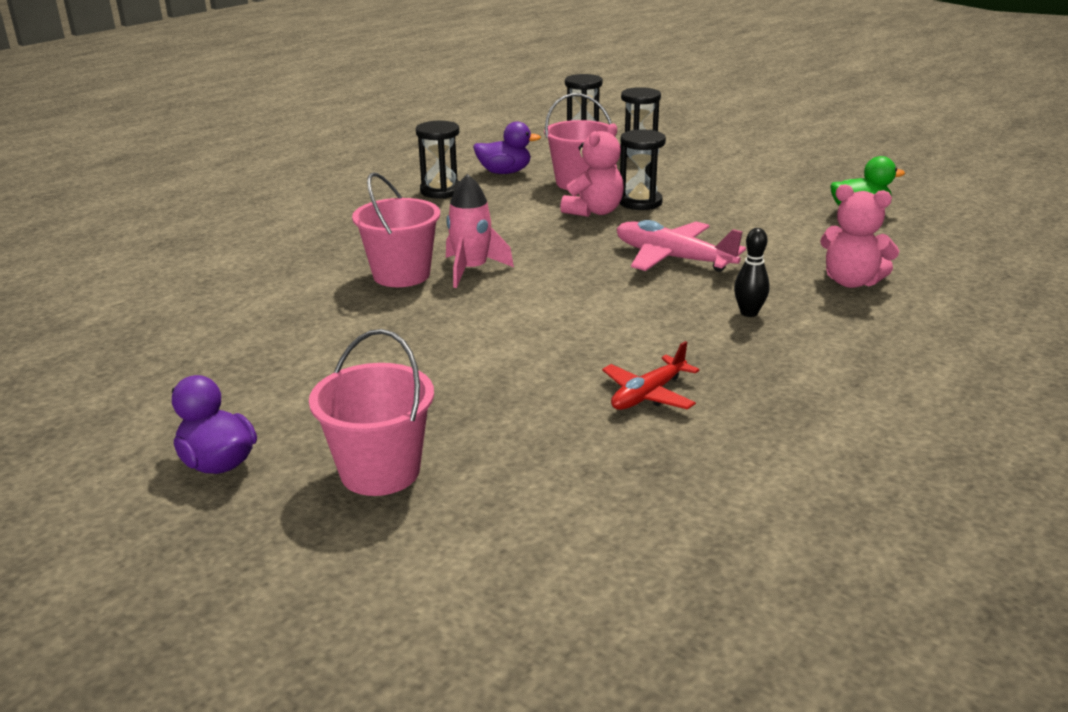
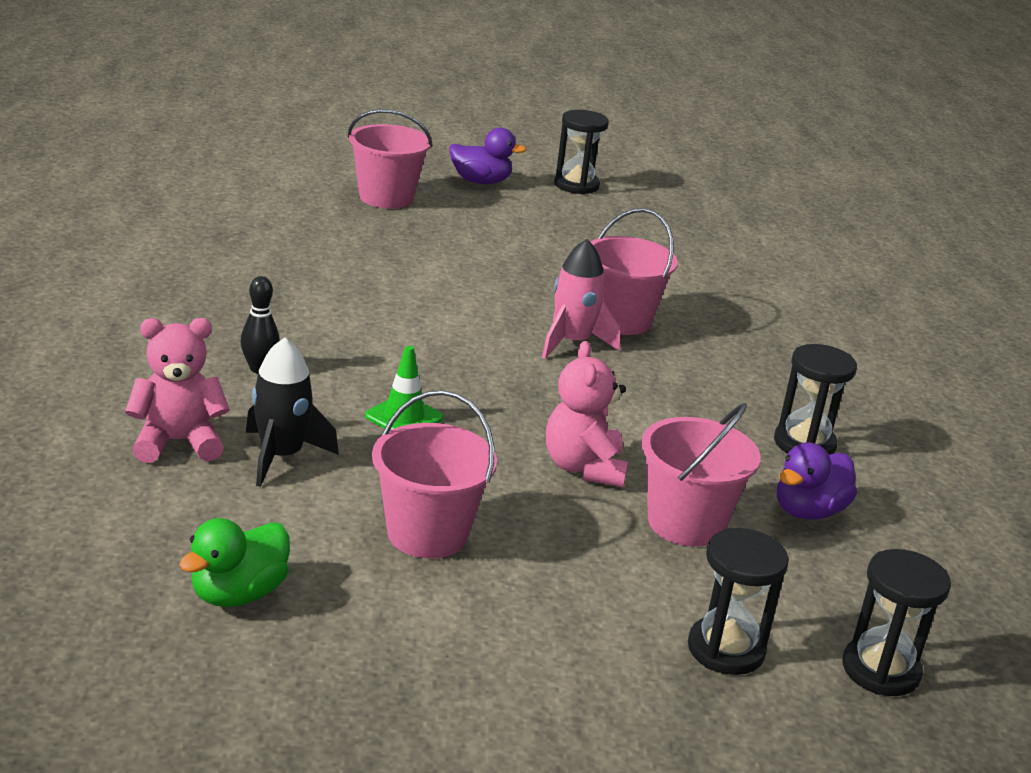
camera: 135 degrees right, 0 degrees up
red plane [602,341,700,410] -> none
pink plane [616,220,746,272] -> green traffic cone [365,346,443,430]
black hourglass [619,129,666,210] -> black hourglass moved to [554,110,609,194]
none -> black rocket [246,338,339,487]
none -> pink bucket [372,390,497,558]

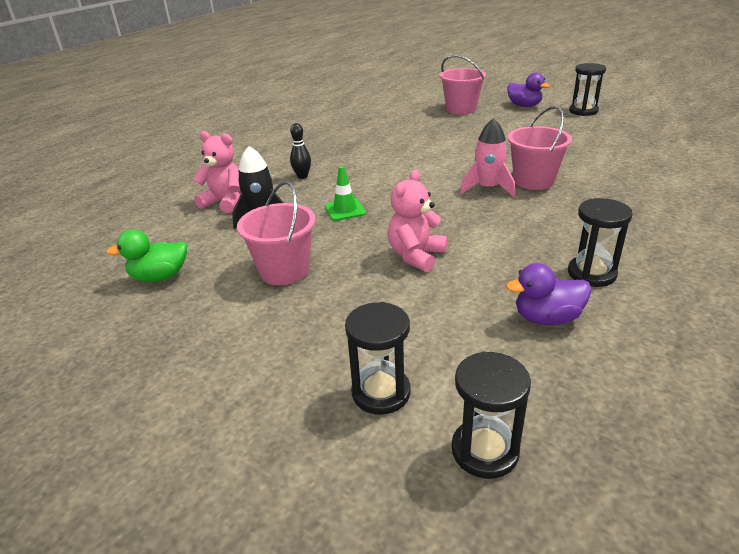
camera: 40 degrees right, 5 degrees up
pink bucket [641,403,761,547] -> none

